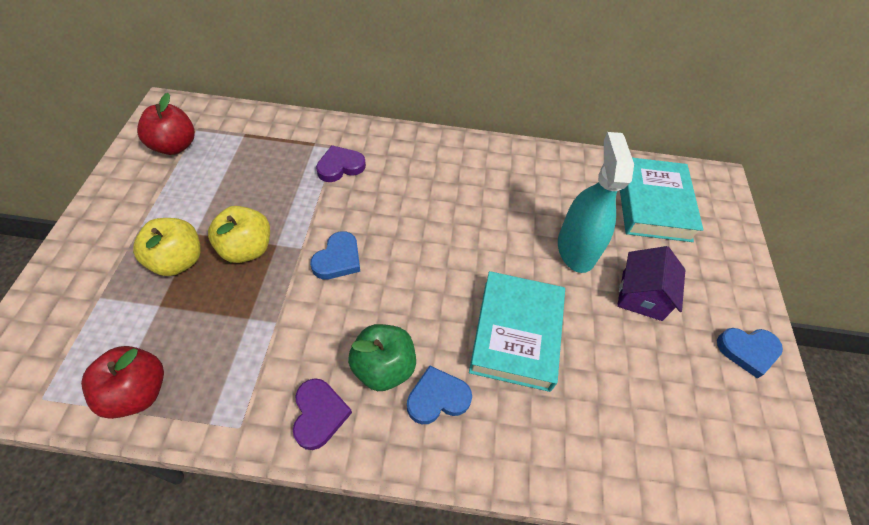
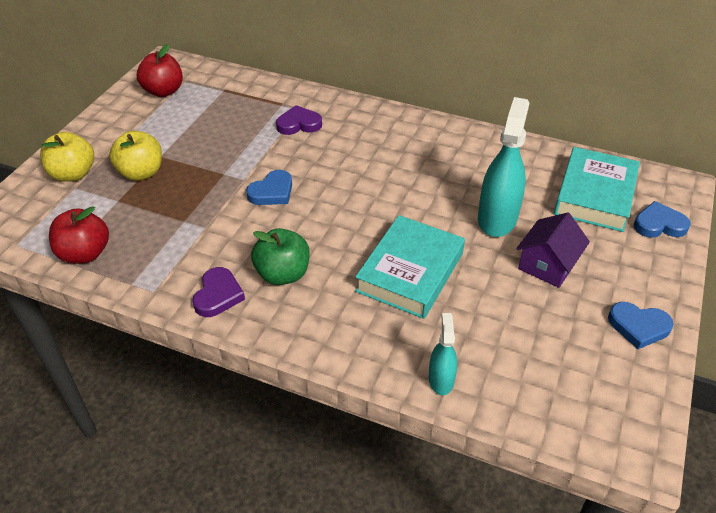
camera: 20 degrees right, 10 degrees down
yellow apple [208,206,270,263] -> yellow apple moved to [40,132,94,182]
blue heart [407,366,472,424] -> blue heart moved to [634,201,691,238]
none -> turquoise spray bottle [429,313,457,395]

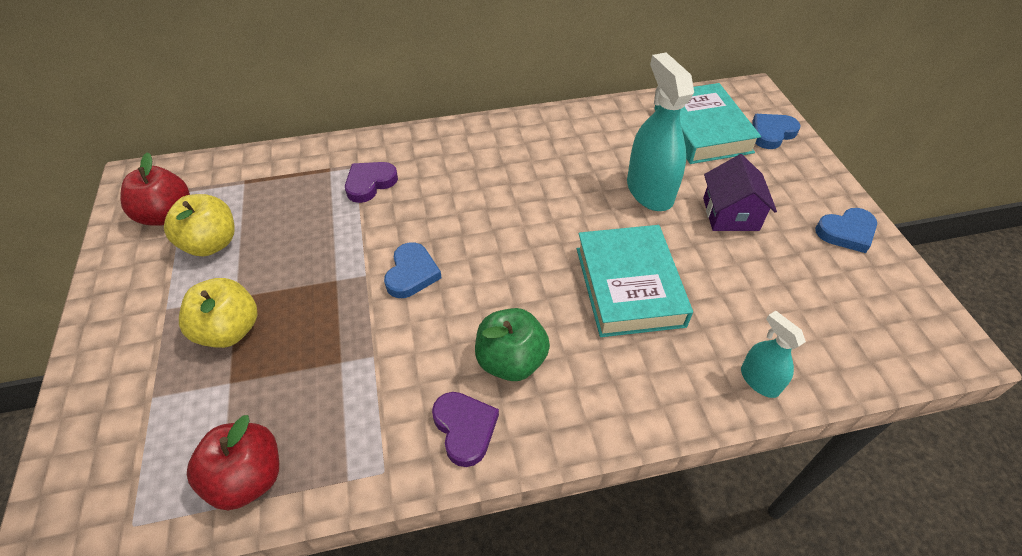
camera: 35 degrees left, 5 degrees up
yellow apple [40,132,94,182] -> yellow apple moved to [164,194,235,256]

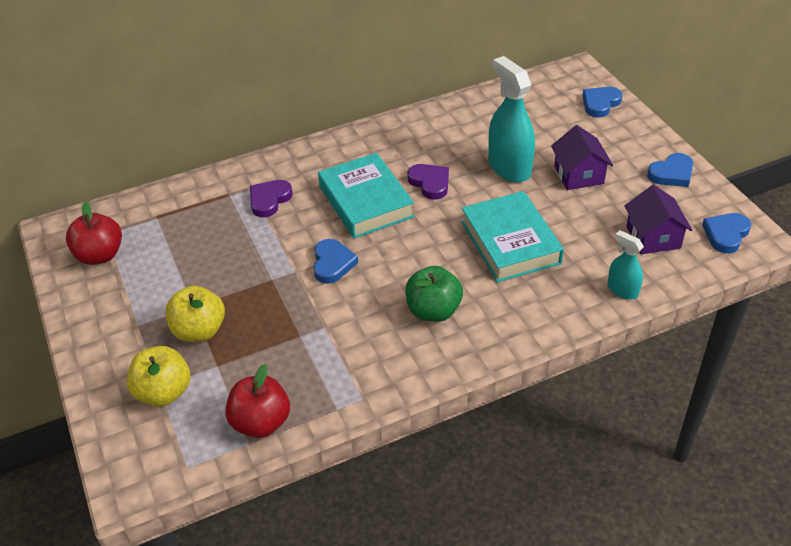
camera: 10 degrees left, 5 degrees down
yellow apple [164,194,235,256] -> yellow apple moved to [127,346,190,406]
purple heart [432,392,499,467] -> purple heart moved to [407,164,449,200]
turquoise book [655,83,761,164] -> turquoise book moved to [318,153,414,238]
none -> purple house [624,185,692,254]
none -> blue heart [702,213,751,253]

